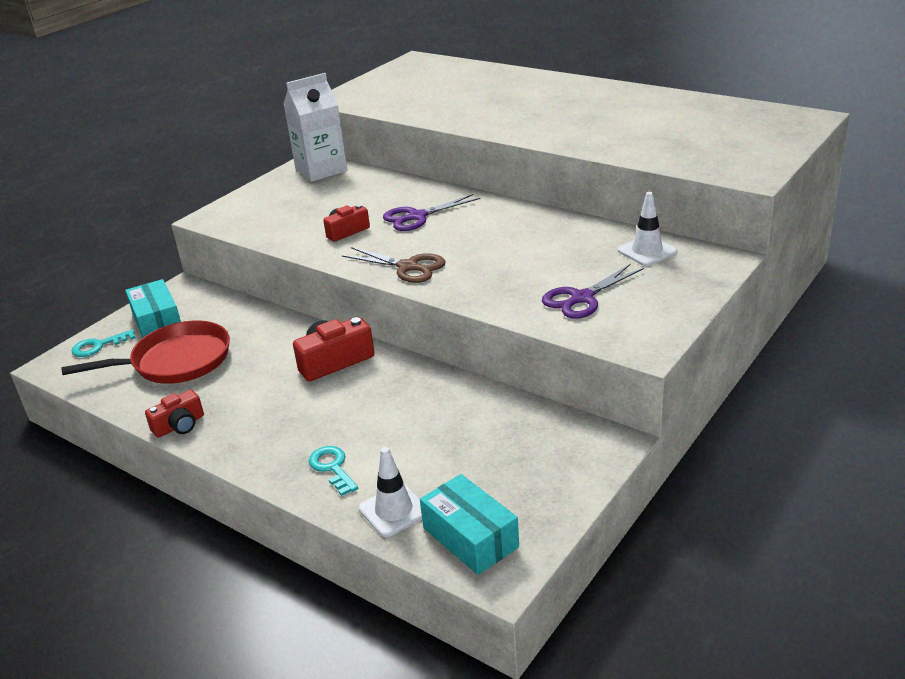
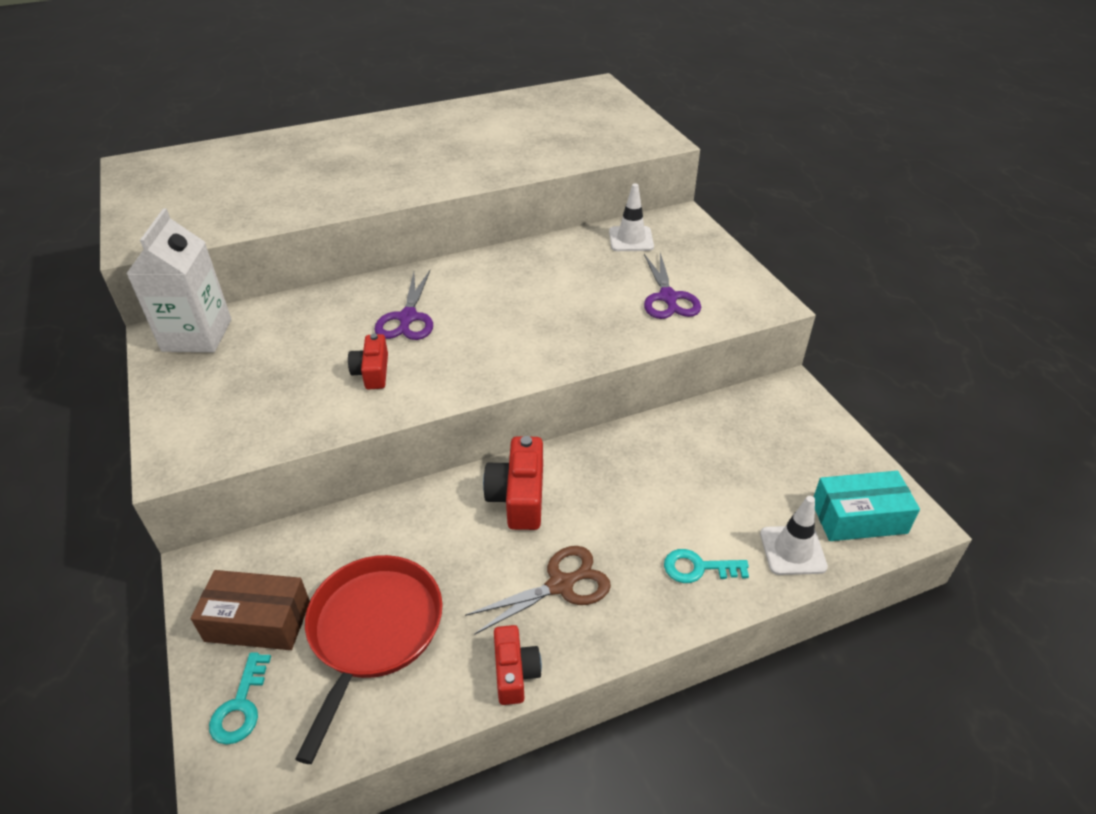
camera: 60 degrees left, 10 degrees up
turquoise box [125,279,181,338] -> brown box [191,570,310,650]
brown scissors [342,247,446,283] -> brown scissors moved to [465,546,611,635]

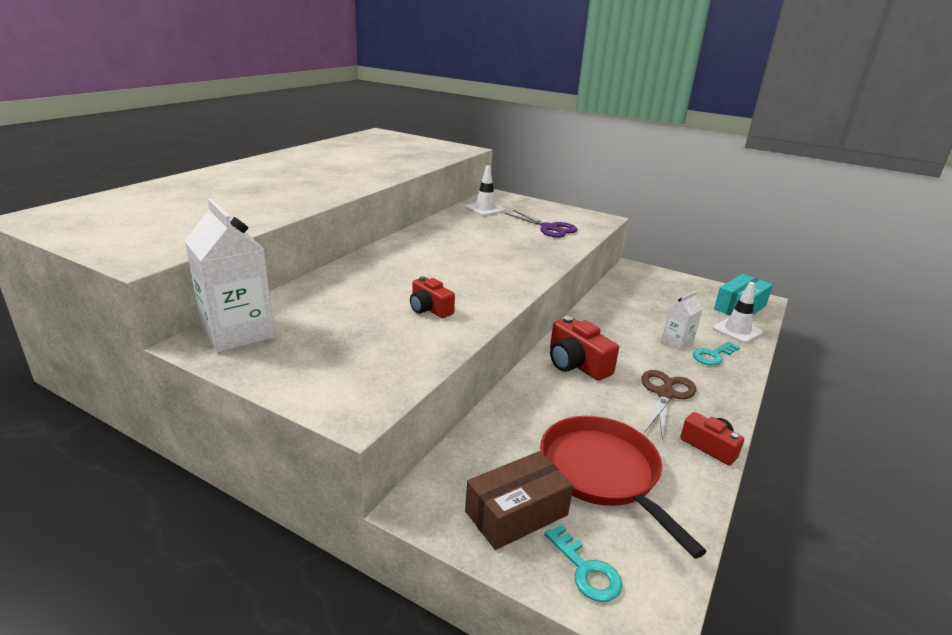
camera: 40 degrees left, 15 degrees down
purple scissors [374,270,433,340] -> none
none -> white carton [661,291,703,350]

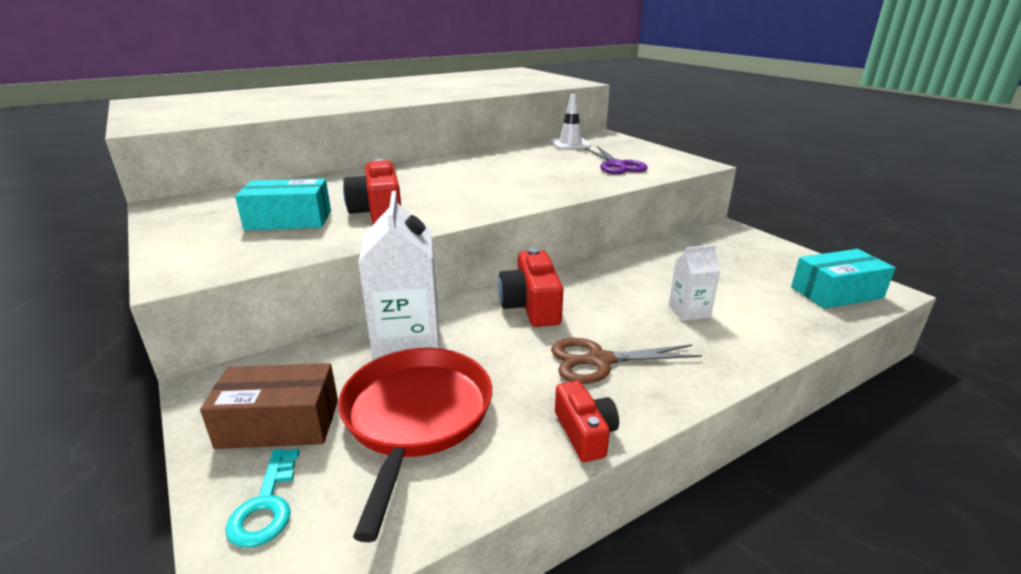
camera: 30 degrees right, 0 degrees up
white carton [184,198,275,353] -> white carton moved to [358,191,440,360]
red camera [410,276,455,318] -> red camera [343,159,401,224], size x1.55
brown scissors [641,370,696,440] -> brown scissors turned 150 degrees counterclockwise [551,338,702,384]
turquoise key [692,342,740,365] -> none
white traffic cone [713,282,763,343] -> none
none -> turquoise box [235,179,331,230]

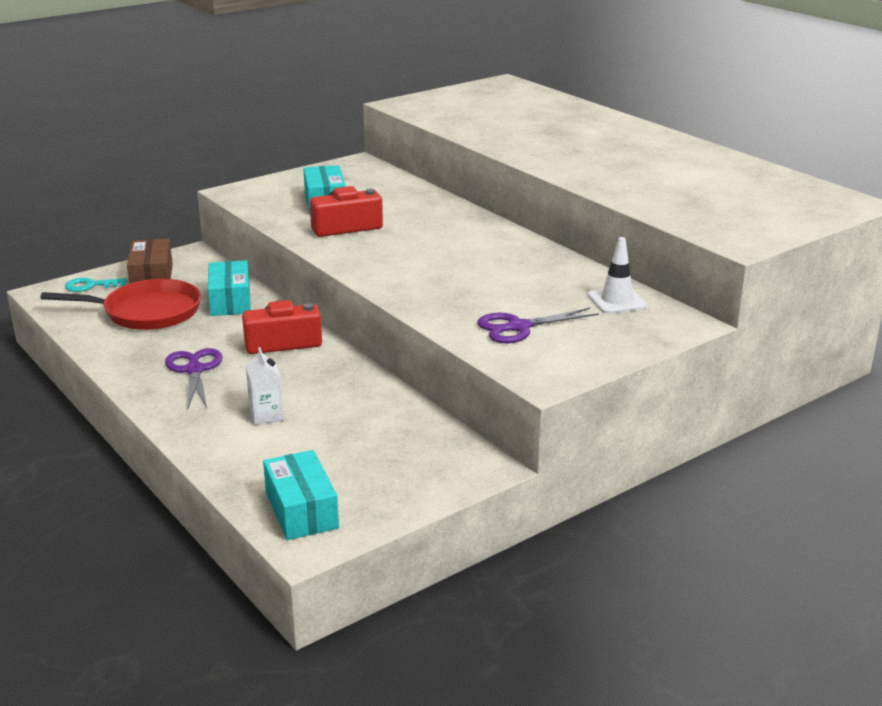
camera: 85 degrees right, 0 degrees up
white carton [358,191,440,360] -> turquoise box [208,260,251,316]
brown scissors [551,338,702,384] -> purple scissors [165,348,223,408]
red camera [555,381,619,462] -> none

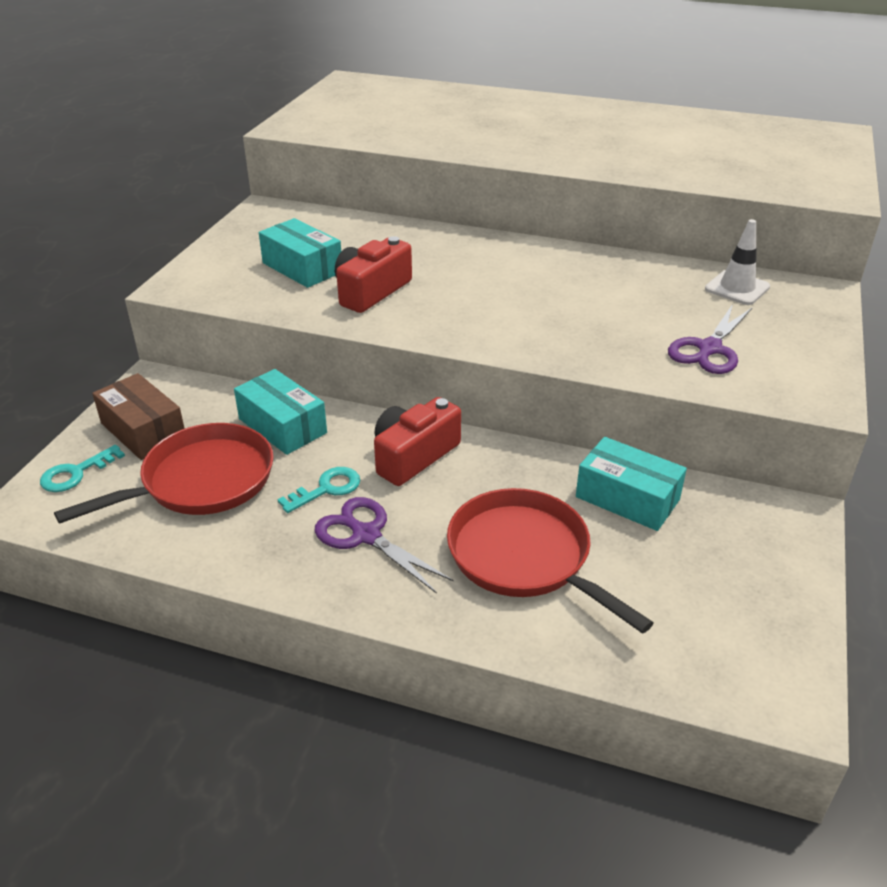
camera: 35 degrees left, 10 degrees up
white carton [246,347,284,425] -> red pan [447,488,653,634]
turquoise box [263,450,339,540] -> turquoise box moved to [576,437,687,531]
none -> turquoise key [278,467,360,513]

